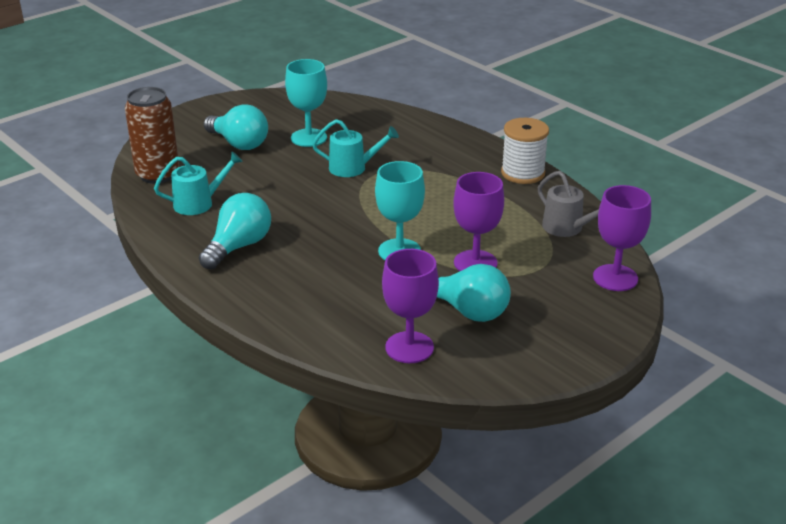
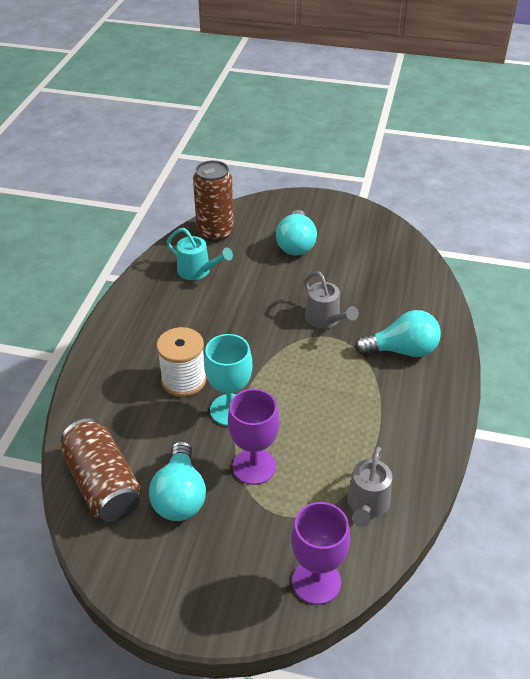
camera: 55 degrees right, 10 degrees up
turquoise light bulb [199,193,271,270] -> turquoise light bulb moved to [354,310,441,357]
turquoise goblet [285,59,327,147] -> none
turquoise watering can [312,119,399,177] -> grey watering can [304,271,359,329]
purple goblet [382,249,439,363] -> brown can [61,418,141,522]
white spool [501,118,549,184] -> white spool moved to [156,327,206,397]

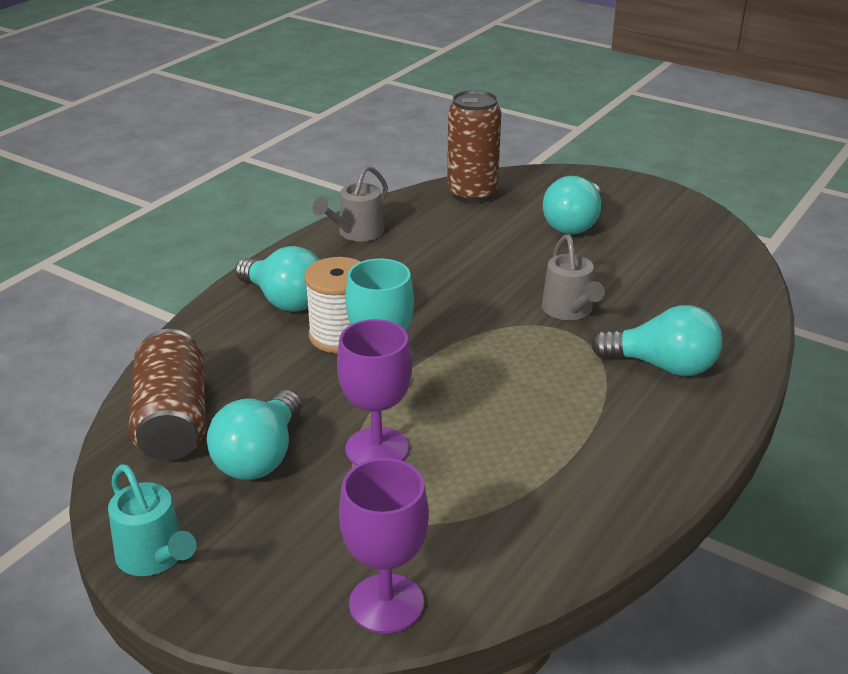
camera: 20 degrees right, 10 degrees down
turquoise watering can [167,228,233,280] -> turquoise watering can moved to [108,464,196,576]
grey watering can [347,447,392,527] -> grey watering can moved to [313,165,388,242]
none -> turquoise light bulb [235,246,320,312]

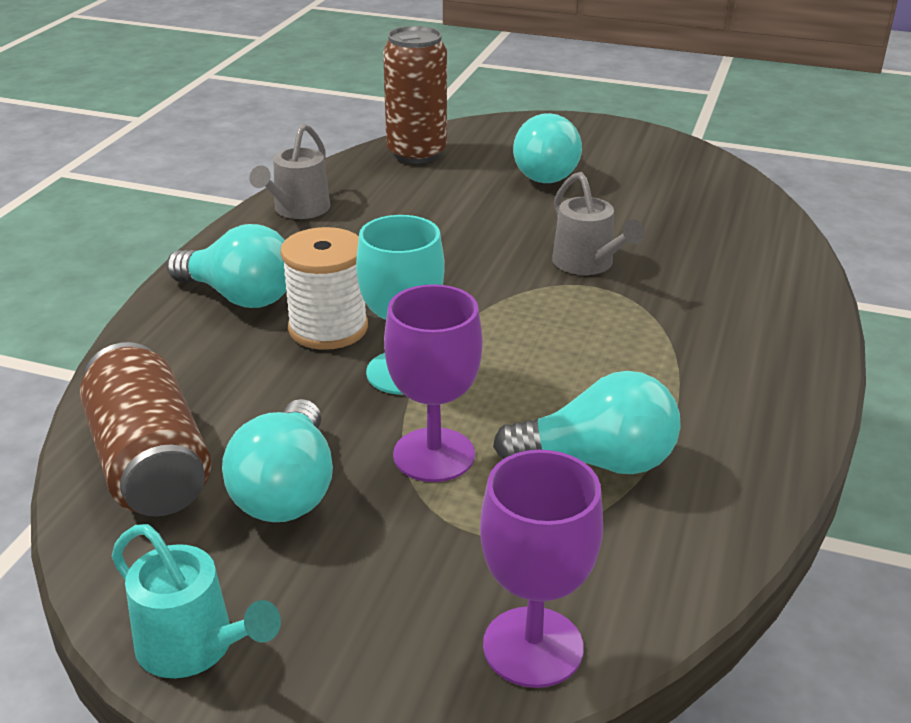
camera: 15 degrees left, 0 degrees up
turquoise light bulb [591,305,722,376] -> turquoise light bulb moved to [493,371,681,474]

